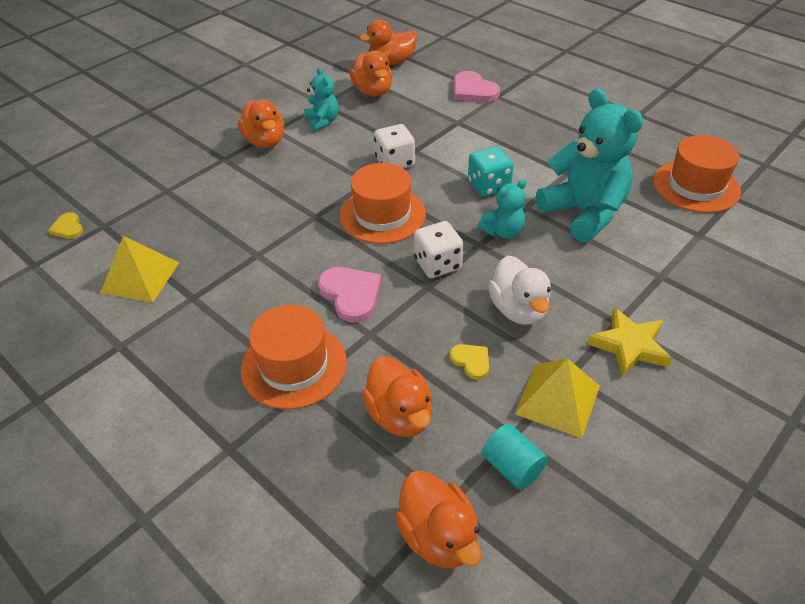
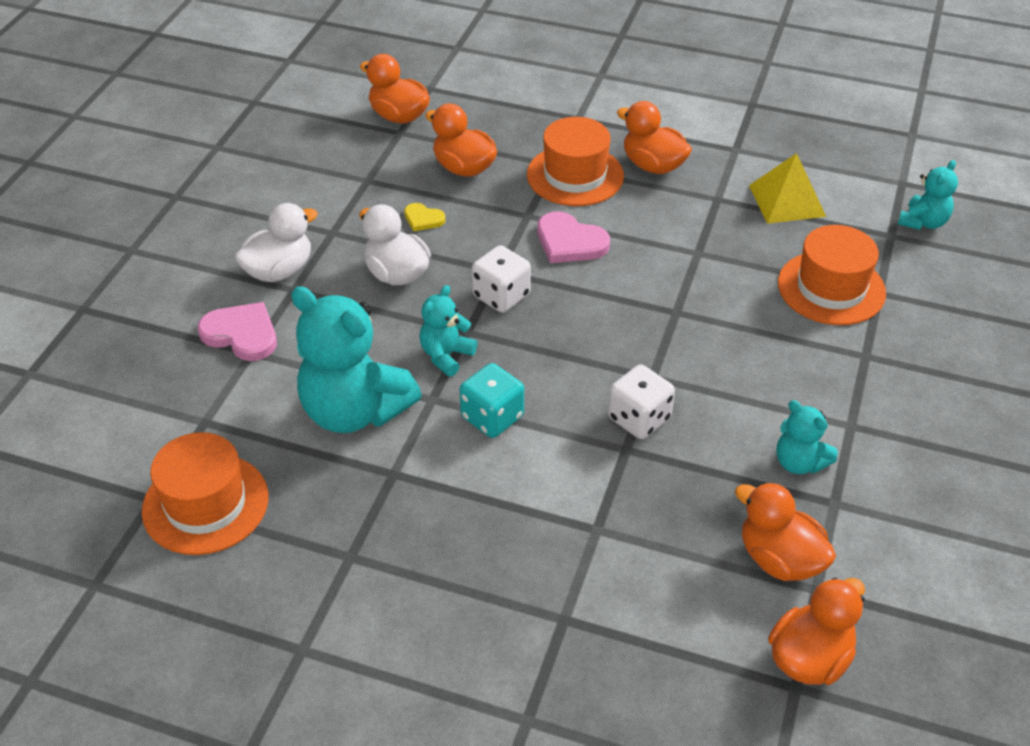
camera: 155 degrees right, 0 degrees up
yellow heart [48,212,83,239] -> turquoise teddy bear [898,160,958,230]
orange duck [238,99,285,148] -> orange duck moved to [617,101,692,174]
orange hat [340,163,426,244] -> orange hat moved to [778,225,886,325]
pink heart [454,71,500,102] -> pink heart moved to [197,302,277,361]
turquoise cylinder [482,424,548,490] -> none
yellow pyramid [515,359,600,438] -> none
yellow star [587,307,672,377] -> white duck [234,203,318,282]

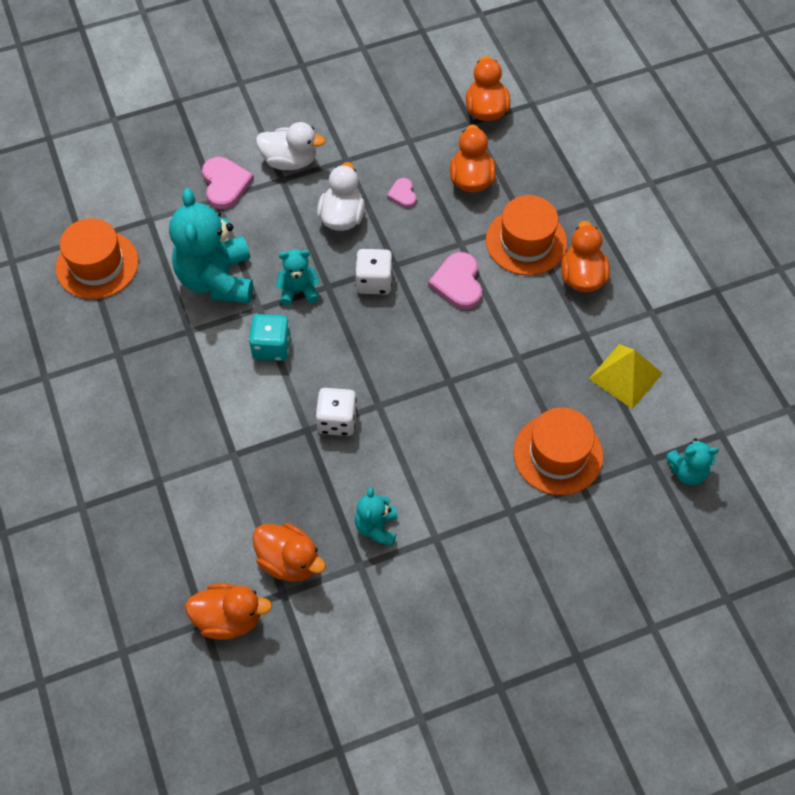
camera: 50 degrees right, 15 degrees up
yellow heart [404,203,445,231] -> pink heart [387,178,416,208]
orange duck [735,482,836,581] -> orange duck turned 120 degrees clockwise [253,523,326,582]

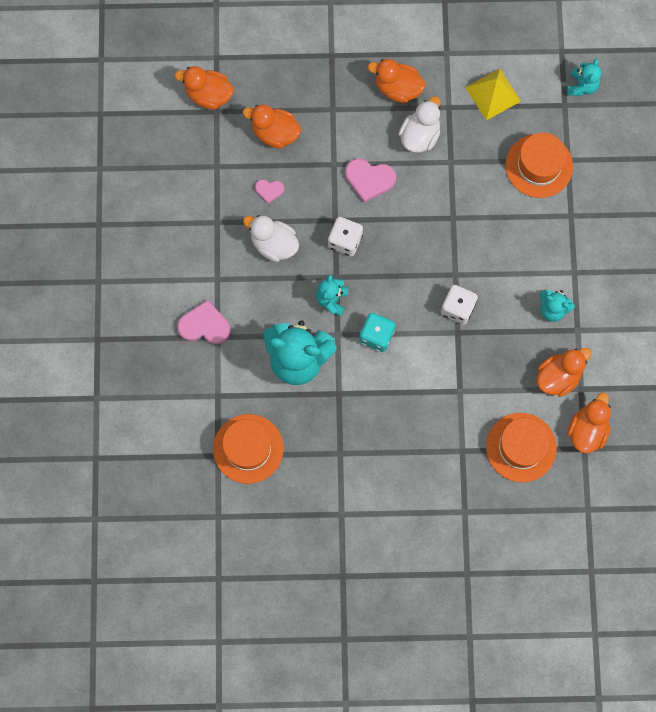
camera: 70 degrees left, 15 degrees up
white duck [256,122,326,170] -> white duck moved to [398,96,441,153]
orange hat [486,195,567,276] -> orange hat moved to [486,413,557,482]

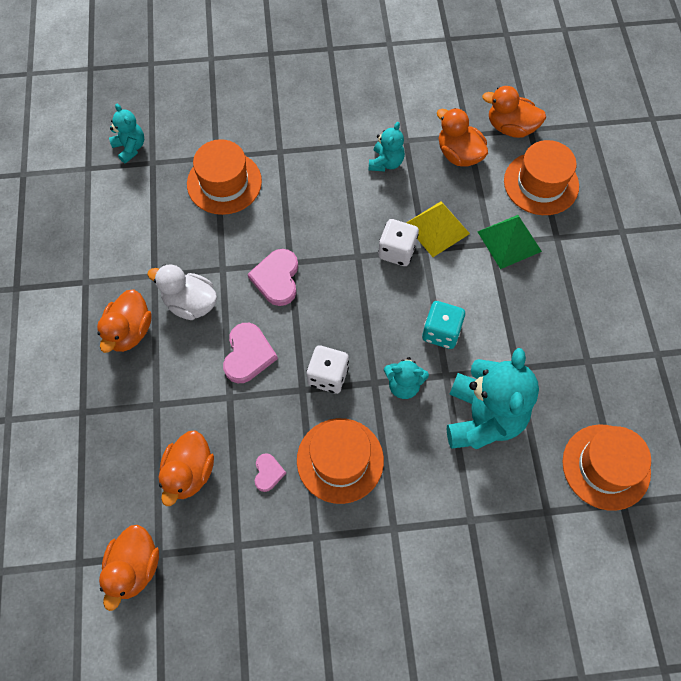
camera: 95 degrees left, 10 degrees down
pink heart [177,300,230,344] -> pink heart moved to [248,249,298,306]
white duck [243,215,299,262] -> orange hat [297,418,384,504]
yellow pyramid [465,68,521,120] -> yellow pyramid moved to [406,201,470,257]
turquoise teddy bear [567,58,602,96] -> turquoise teddy bear turned 45 degrees clockwise [109,104,144,164]
none -> green pyramid [477,215,542,269]

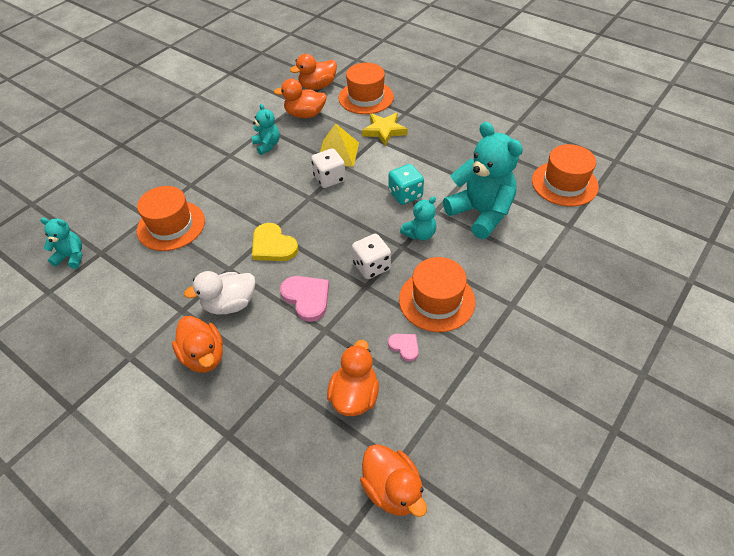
camera: 45 degrees left, 15 degrees down
orange duck [159,430,214,506] -> orange duck turned 135 degrees counterclockwise [327,340,379,416]
pink heart [248,249,298,306] -> yellow heart [252,223,298,261]
green pyramid [477,215,542,269] -> yellow star [362,113,407,146]

